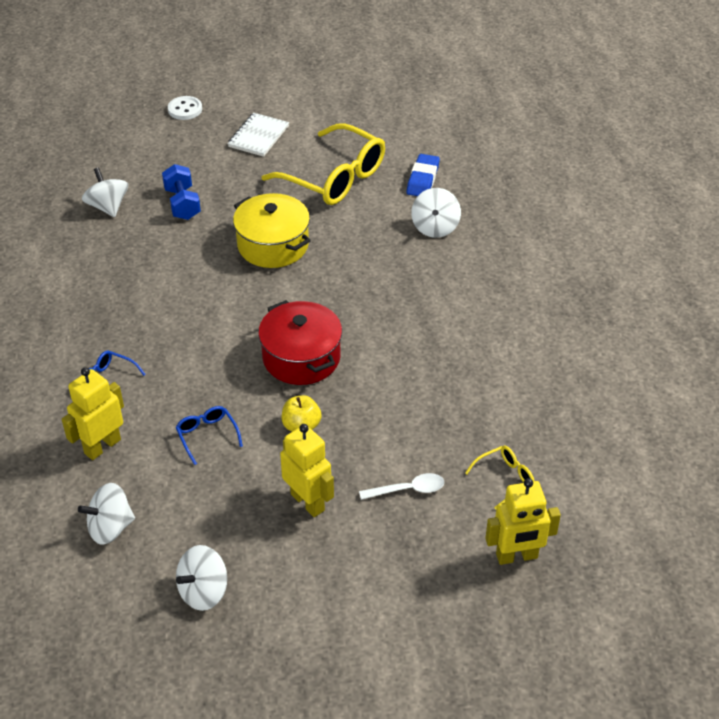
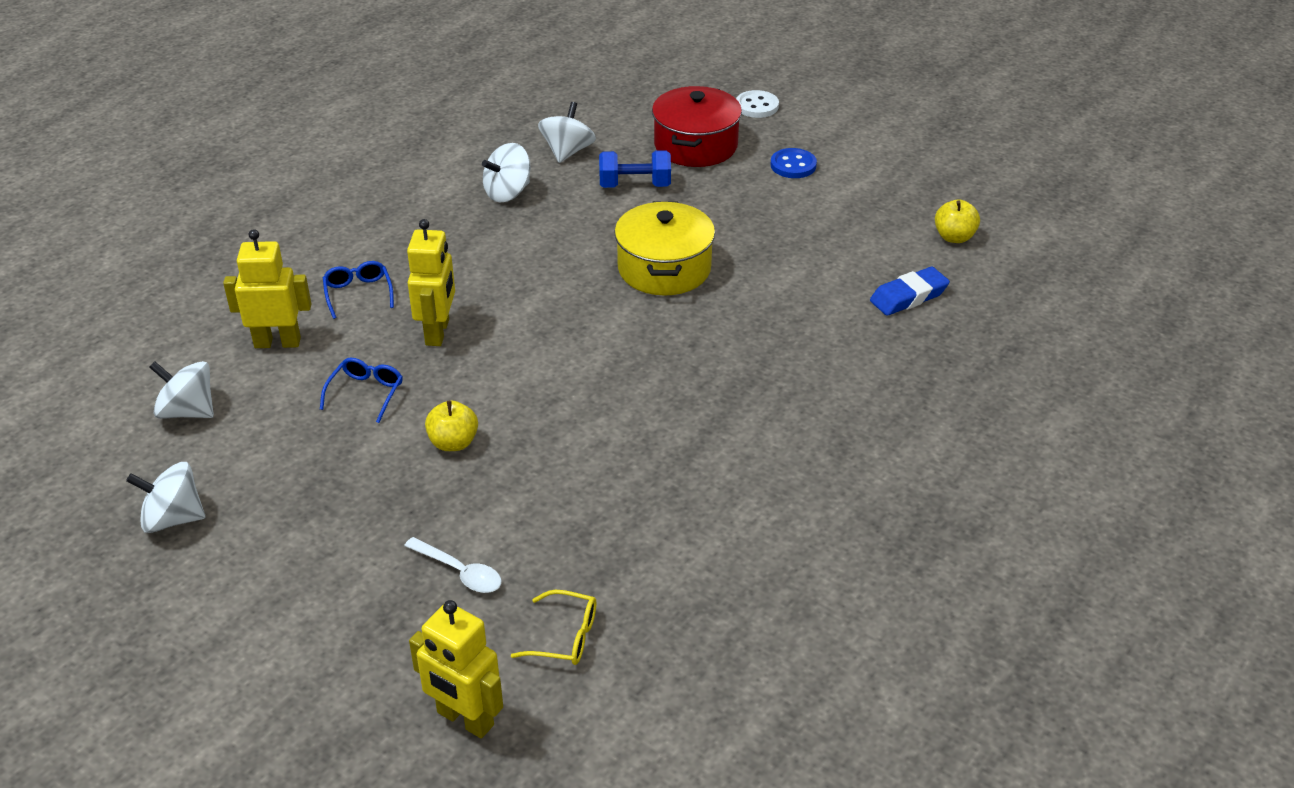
camera: 45 degrees right, 5 degrees down
blue dumbbell [162,164,201,220] -> blue dumbbell turned 60 degrees clockwise [599,150,671,188]
white notebook [228,113,289,157] -> blue button [770,148,817,178]
red pot [258,300,342,385] -> red pot moved to [652,86,742,167]
yellow glasses [262,123,385,205] -> none
yellow robot [280,424,334,517] -> yellow robot moved to [407,219,455,346]
white spinning top [411,188,461,238] -> white spinning top moved to [482,143,530,202]
none -> yellow apple [935,200,980,243]

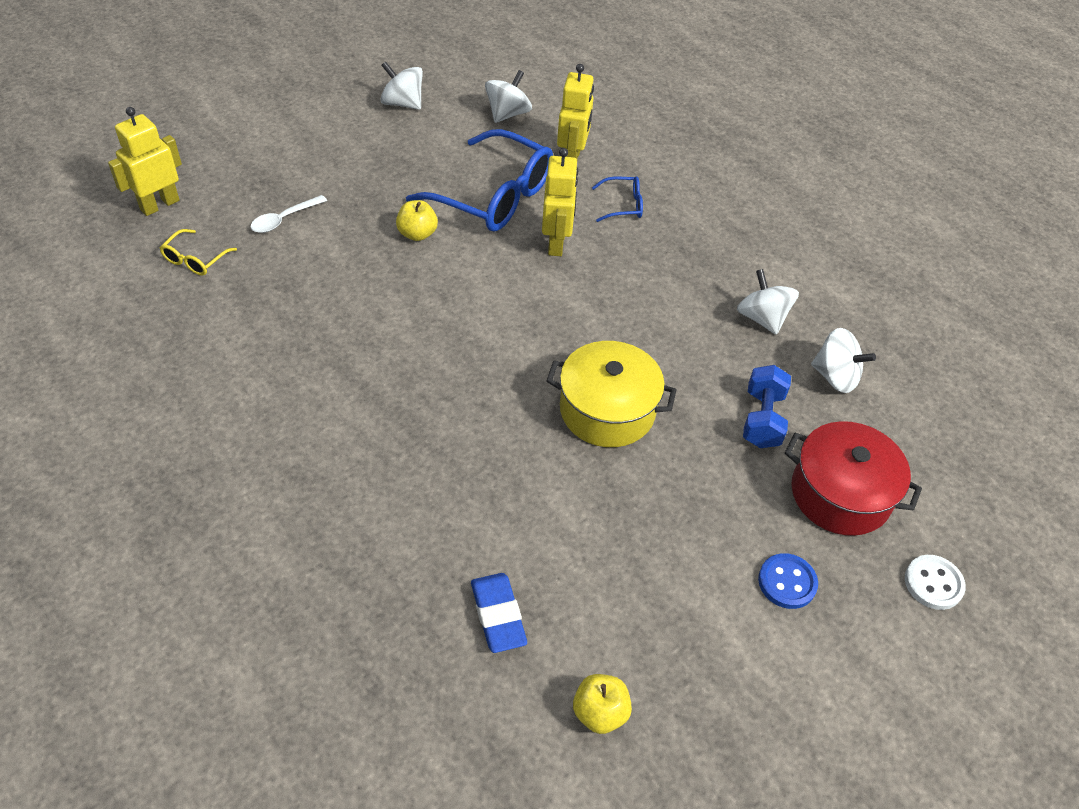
camera: 100 degrees right, 10 degrees up
white spinning top [126,462,205,533] -> white spinning top turned 75 degrees counterclockwise [380,61,423,110]
blue glasses [320,358,403,423] -> blue glasses [406,129,553,232], size x2.26
yellow robot [407,219,455,346] -> yellow robot turned 105 degrees counterclockwise [542,148,578,256]

